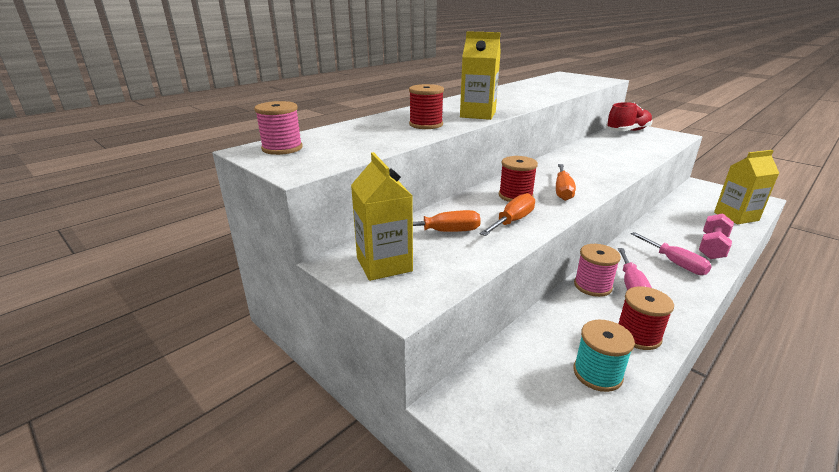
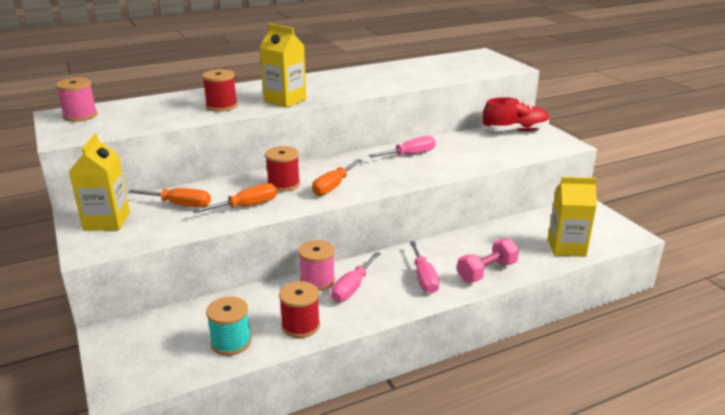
camera: 20 degrees right, 0 degrees up
none -> pink screwdriver [369,136,436,158]

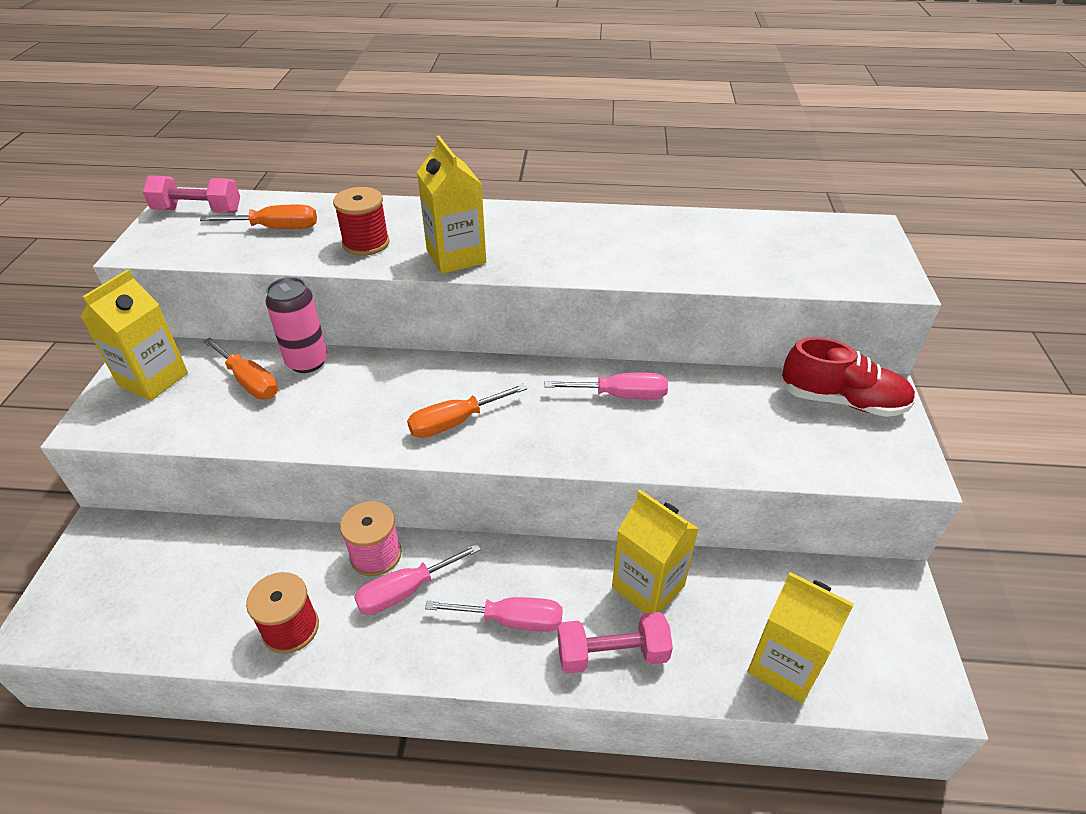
camera: 30 degrees right, 15 degrees up
pink spool [55,77,97,122] -> pink dumbbell [143,175,240,213]
orange screwdriver [192,183,277,214] -> orange screwdriver moved to [200,204,317,229]
turquoise spool [206,296,251,356] -> none
red spool [265,146,300,192] -> none
pink screwdriver [409,241,440,293] -> pink screwdriver turned 105 degrees counterclockwise [425,597,563,632]
none -> pink can [265,277,327,373]
none -> yellow carton [612,490,699,613]

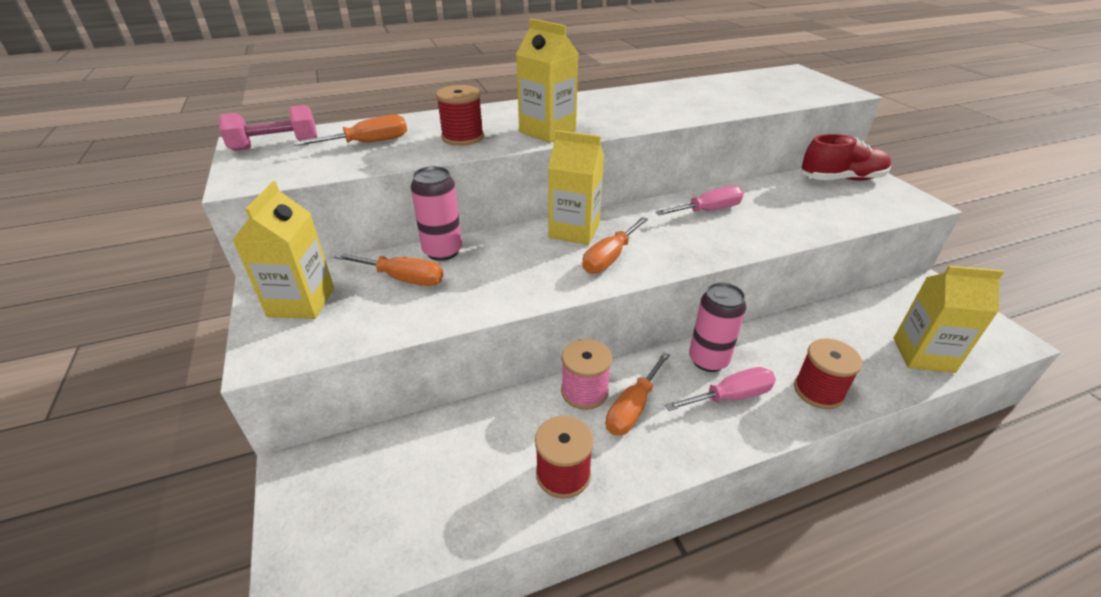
camera: 25 degrees left, 5 degrees down
pink screwdriver [354,544,481,615] -> orange screwdriver [606,352,670,436]
pink dumbbell [558,612,673,674] -> red spool [794,339,862,409]
yellow carton [612,490,699,613] -> yellow carton moved to [548,130,604,245]
none -> pink can [689,282,746,372]

